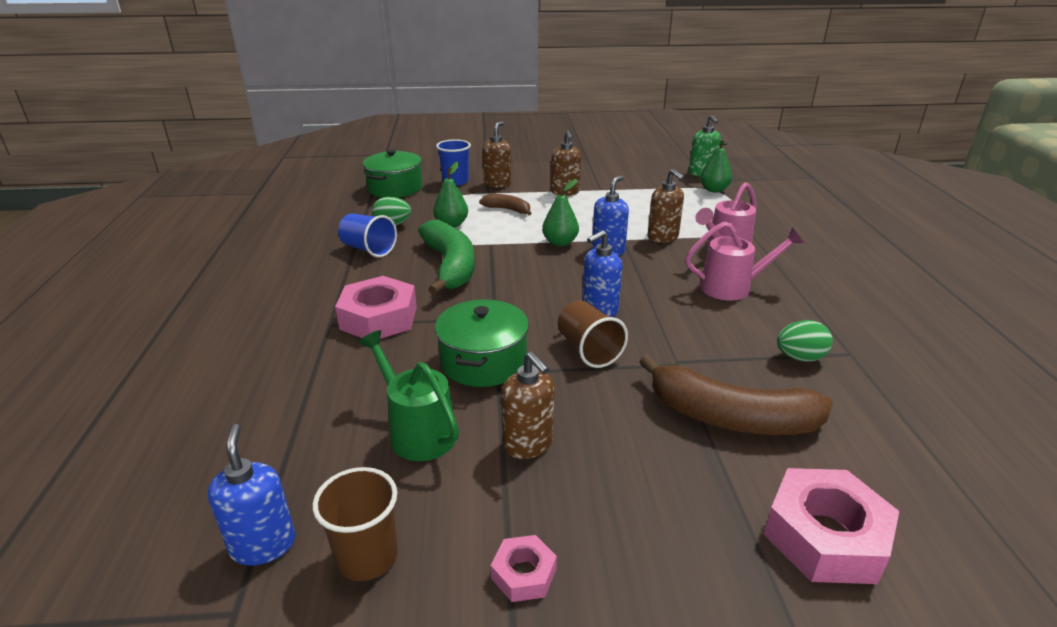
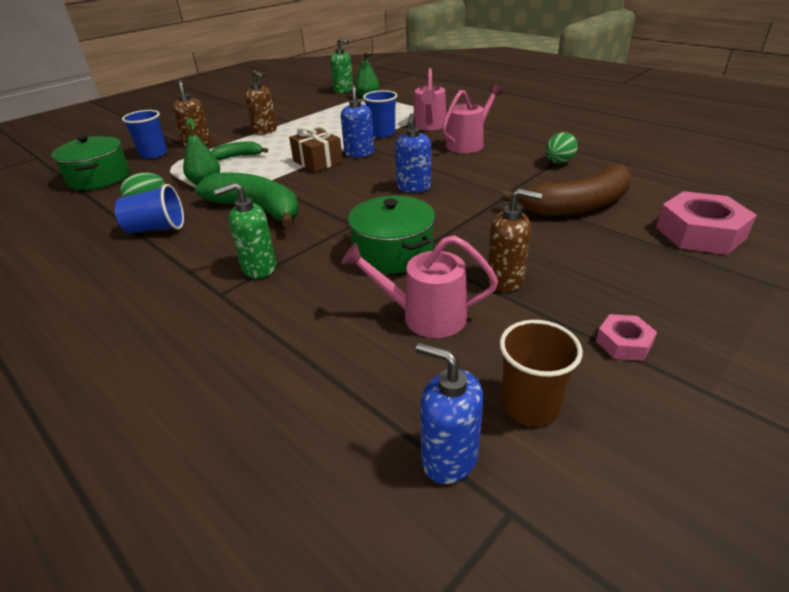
camera: 40 degrees left, 5 degrees up
pink nut [335,276,417,339] -> green soap dispenser [214,183,276,278]
green watering can [358,330,459,461] -> pink watering can [341,235,498,338]
brown banana [479,194,532,215] -> green banana [211,142,268,160]
green pear [542,179,579,246] -> brown gift [289,125,343,172]
brown cup [558,300,628,368] -> none
brown soap dispenser [647,169,685,243] -> blue cup [363,90,397,138]

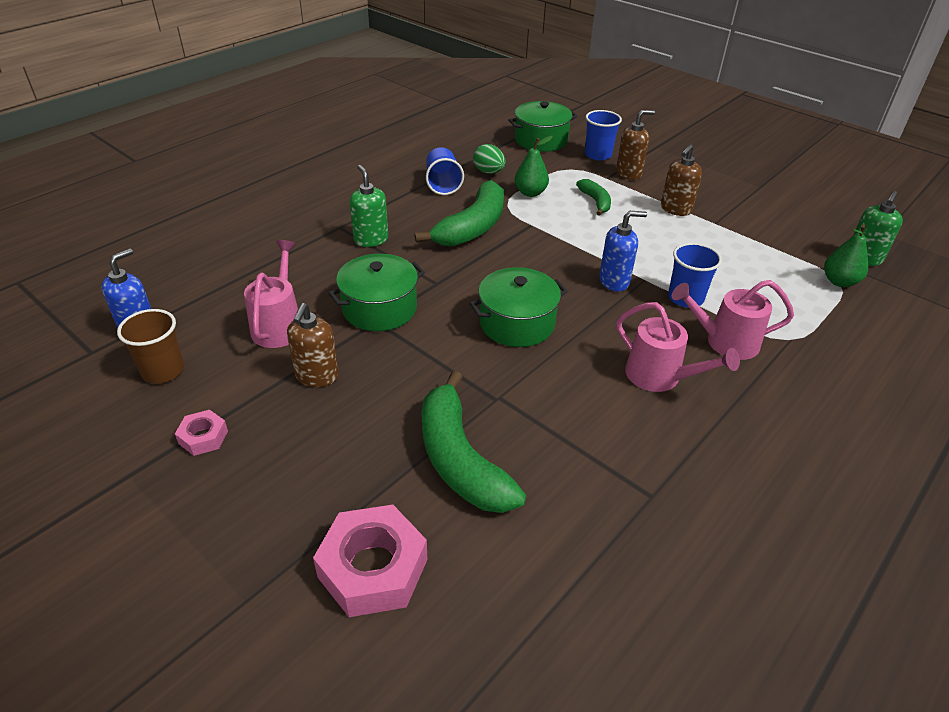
camera: 85 degrees right, 5 degrees up
brown gift [289,125,343,172] -> none
blue soap dispenser [395,114,431,193] -> green pot [470,267,568,347]
brown banana [502,164,632,216] -> green banana [422,371,526,513]
green egg [545,132,578,164] -> none

